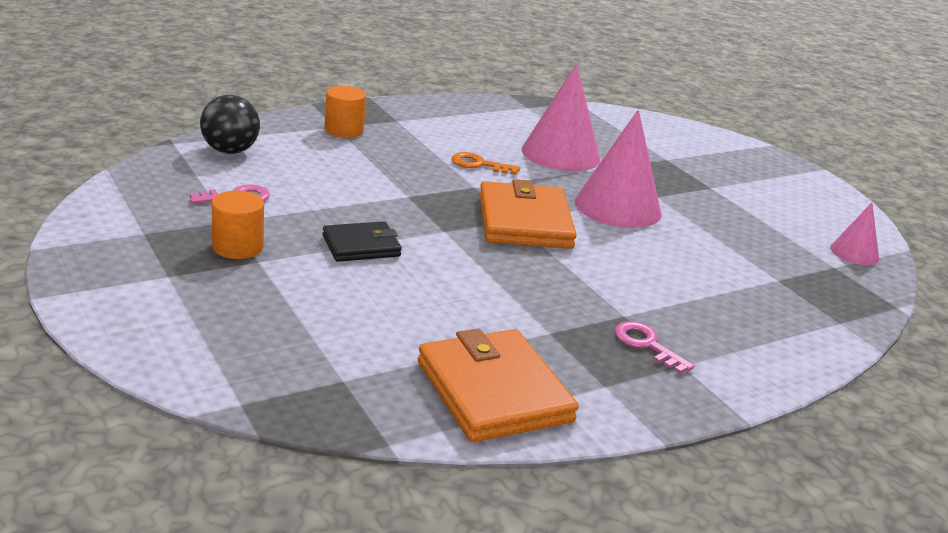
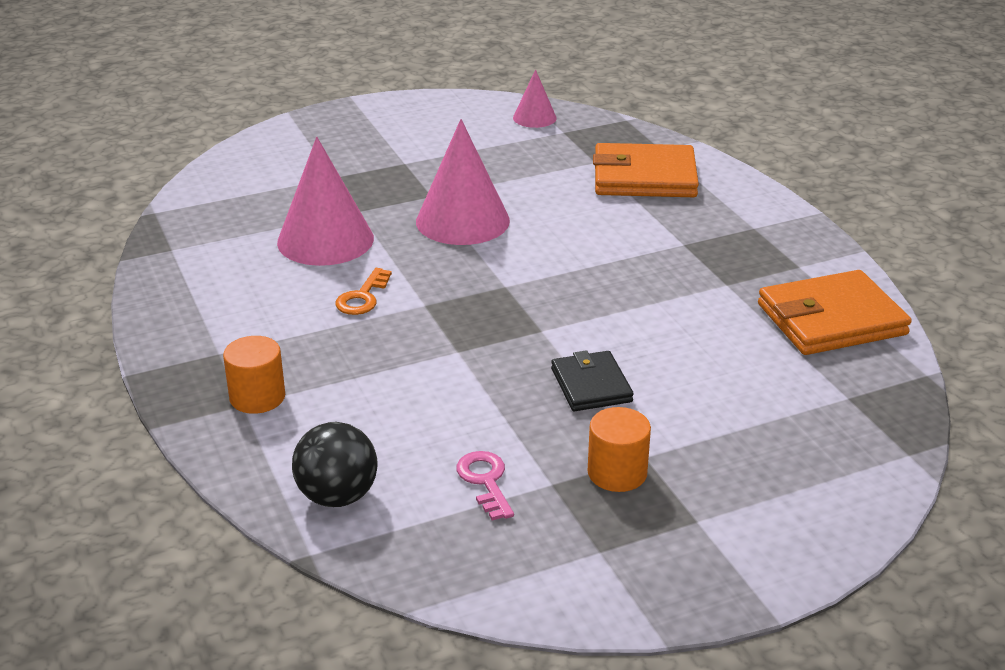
camera: 80 degrees left, 5 degrees up
orange wallet [479,179,577,249] -> orange wallet moved to [593,143,699,197]
pink key [614,321,694,374] -> none

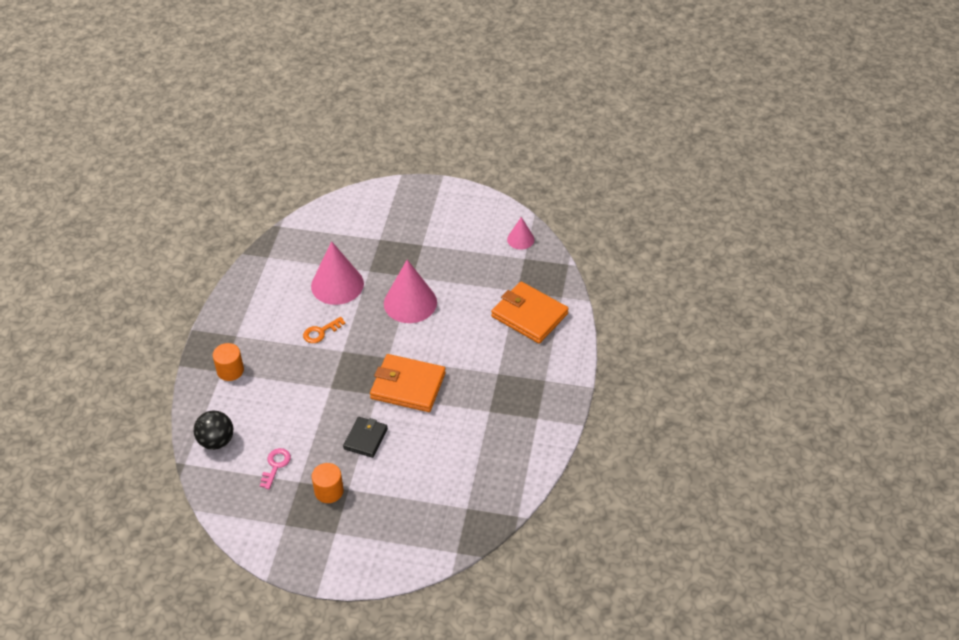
camera: 35 degrees right, 15 degrees up
orange wallet [758,270,912,355] -> orange wallet moved to [370,354,446,412]

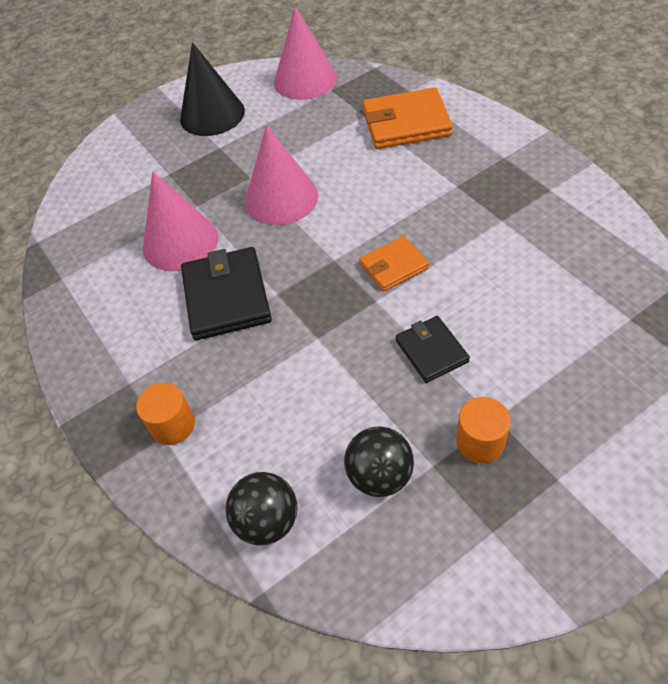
camera: 40 degrees left, 5 degrees up
pink key [260,448,291,489] -> black ball [344,426,414,497]
orange key [303,317,346,343] -> black wallet [181,247,272,341]
orange wallet [370,354,446,412] -> orange wallet [359,236,429,291], size x0.60
pink cone [507,217,534,250] -> pink cone [274,7,337,100], size x1.88
none -> black cone [180,42,245,136]

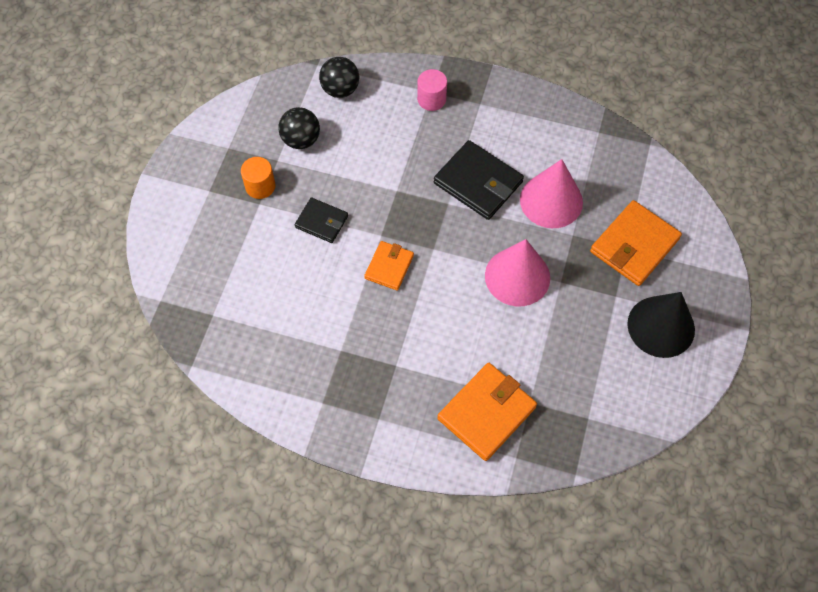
camera: 135 degrees right, 10 degrees up
orange cylinder [136,383,195,445] -> pink cylinder [417,69,447,111]
pink cone [274,7,337,100] -> none
none -> orange wallet [590,200,682,286]

